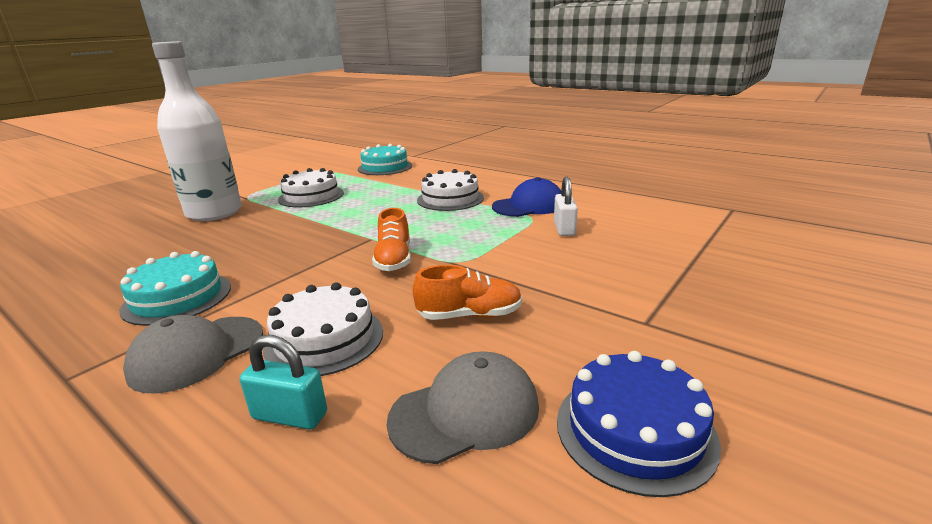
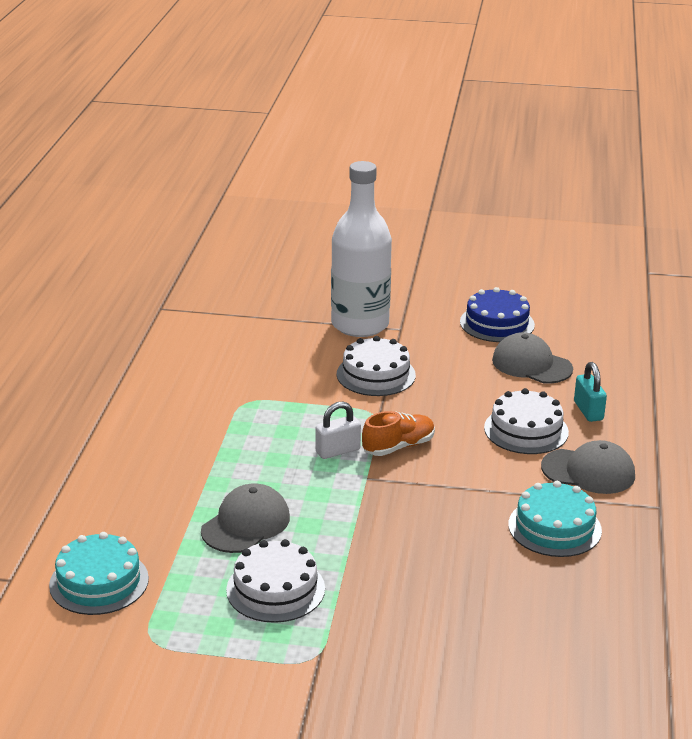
camera: 120 degrees left, 5 degrees up
white bottle [152,41,242,221] -> white bottle moved to [331,161,392,337]
orange shoe [413,265,522,320] -> none
white cake [417,169,484,211] -> white cake moved to [337,336,416,396]
blue cap [492,177,561,217] -> none
white padlock [554,177,578,236] -> white padlock moved to [315,402,361,459]
none -> grey cap [201,483,290,553]

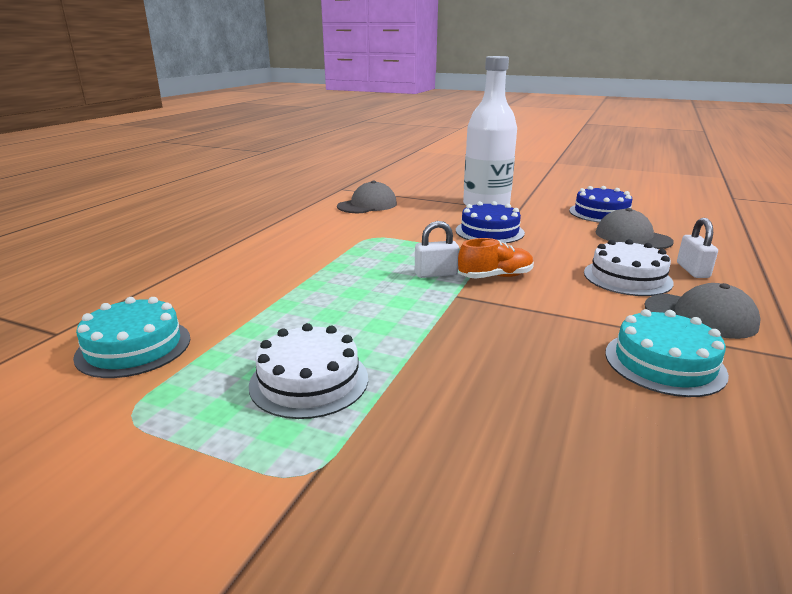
camera: 15 degrees right, 5 degrees down
grey cap [201,483,290,553] -> grey cap moved to [337,181,397,213]
white cake [337,336,416,396] -> blue cake [456,201,525,243]
turquoise padlock [574,362,607,422] -> white padlock [677,218,718,278]

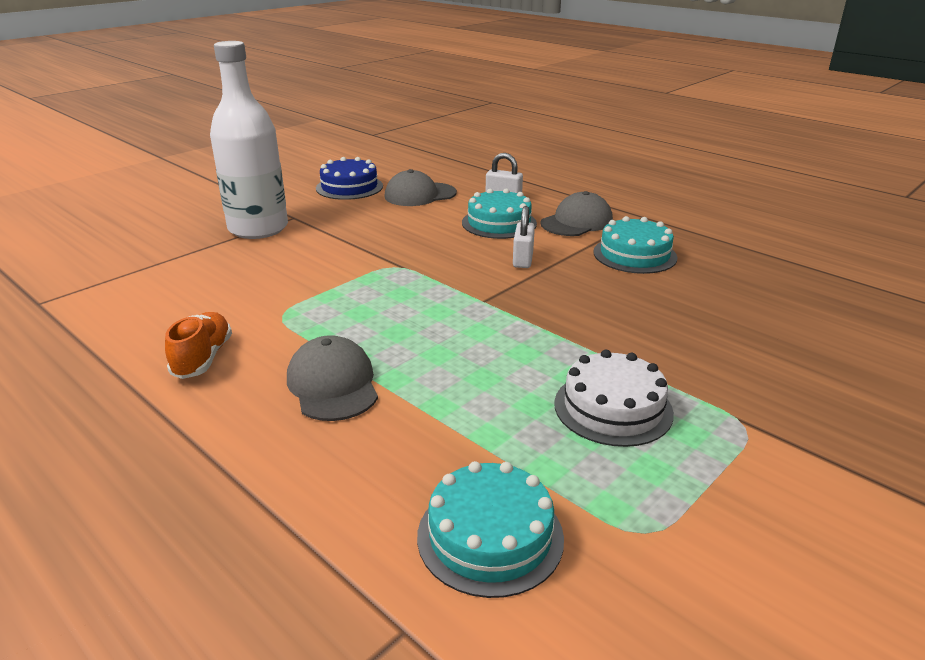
camera: 70 degrees left, 5 degrees up
grey cap [337,181,397,213] -> grey cap moved to [287,335,378,421]
white padlock [415,221,459,278] -> white padlock moved to [513,206,535,268]
blue cake [456,201,525,243] -> none
orange shoe [458,238,534,279] -> orange shoe moved to [165,312,232,379]
white cake [584,239,674,296] -> turquoise cake [462,188,537,239]

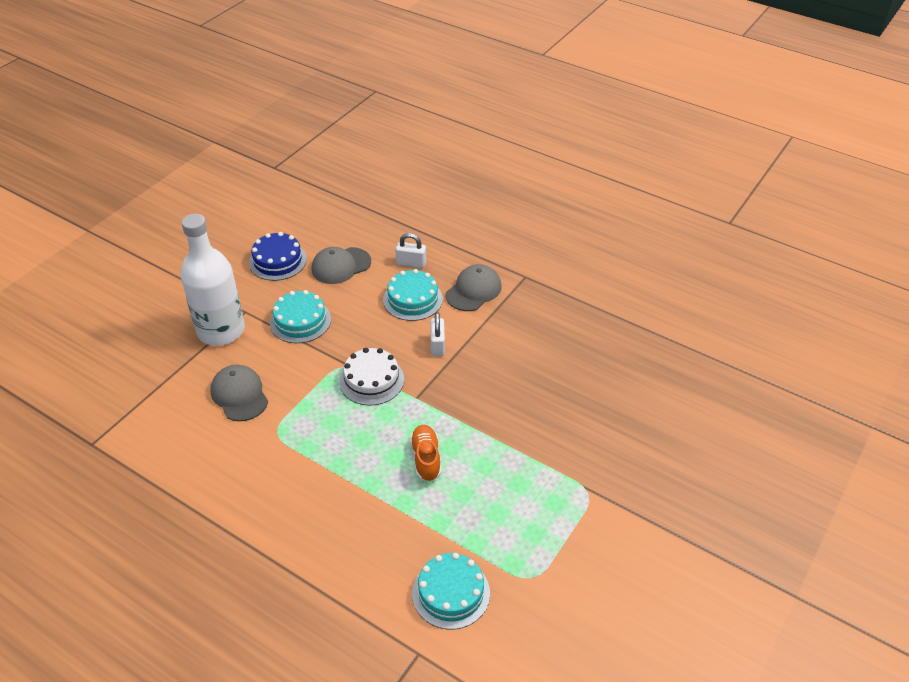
camera: 10 degrees left, 15 degrees up
orange shoe [165,312,232,379] -> orange shoe moved to [410,425,441,482]
grey cap [287,335,378,421] -> grey cap moved to [210,365,268,421]
white cake [554,350,674,447] -> white cake moved to [339,348,404,406]
turquoise cake [593,216,678,274] -> turquoise cake moved to [270,290,331,343]

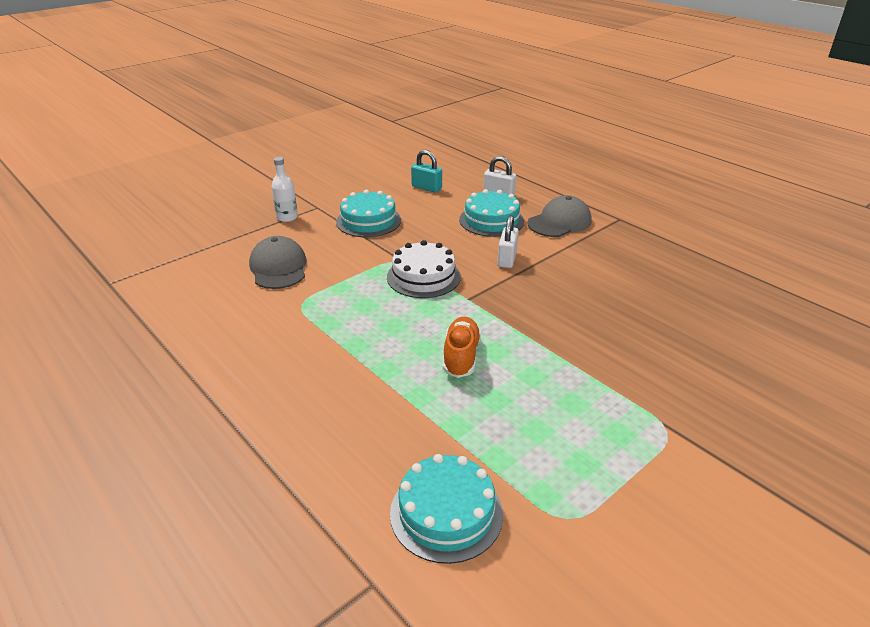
camera: 15 degrees right, 10 degrees down
white bottle [181,214,245,346] -> white bottle [272,157,298,222], size x0.43
blue cake [249,232,307,281] -> none
grey cap [312,247,371,284] -> turquoise padlock [411,150,442,193]

